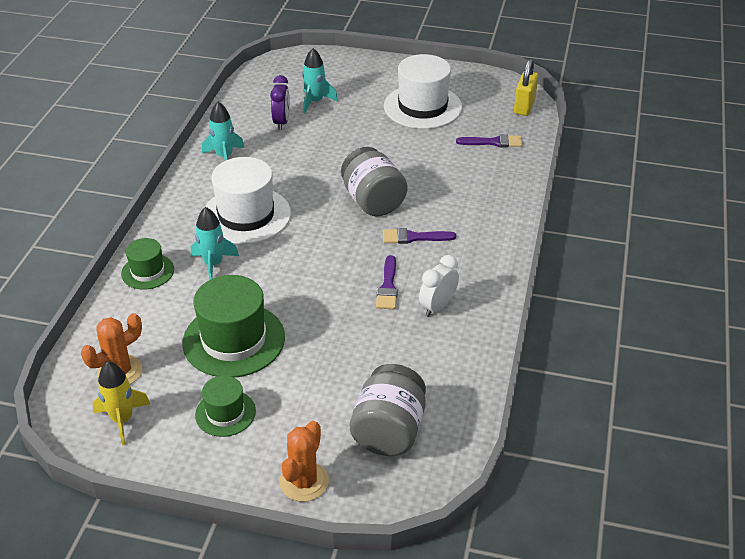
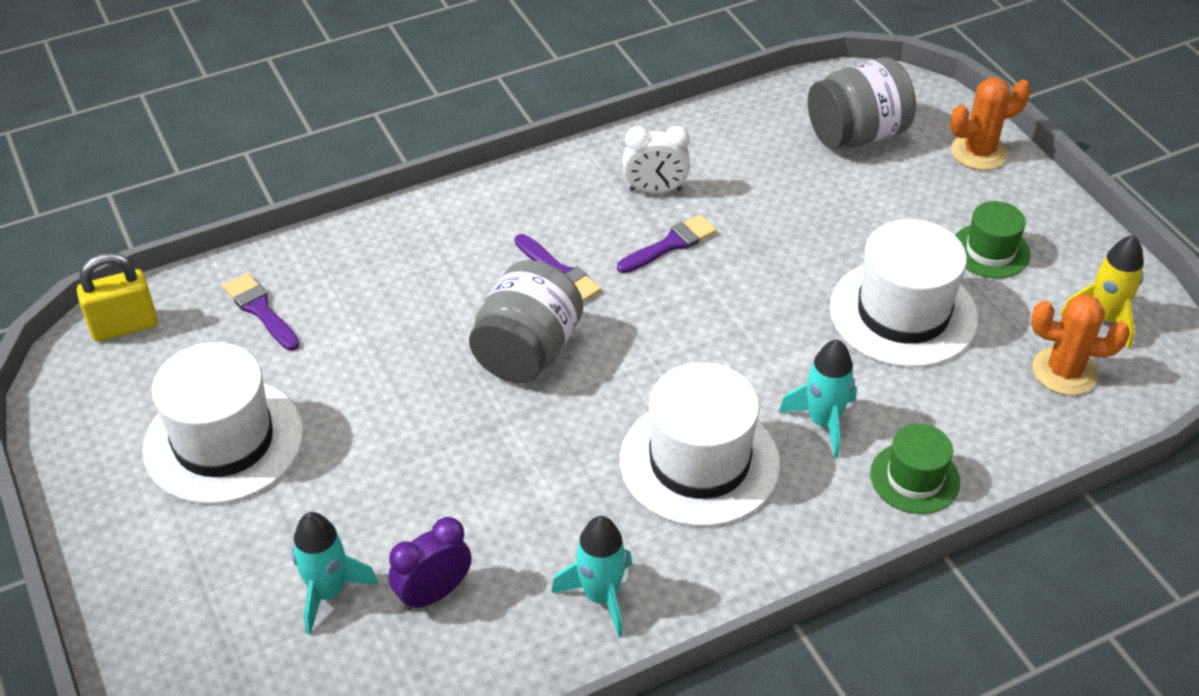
camera: 130 degrees left, 5 degrees up
green hat [182,275,285,377] -> white hat [830,219,978,367]

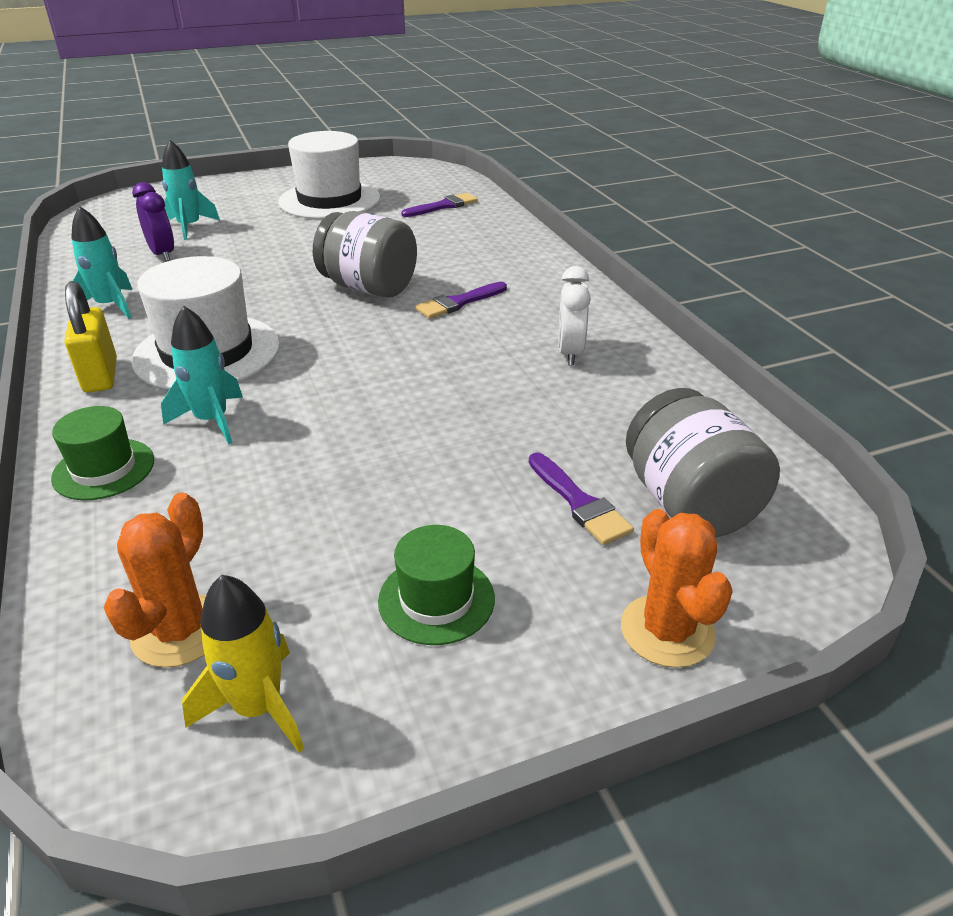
camera: 95 degrees right, 10 degrees down
yellow padlock [77,253,158,342] -> yellow padlock moved to [65,281,117,392]
purple brush [617,215,717,273] -> purple brush moved to [529,452,634,545]
white hat [830,219,978,367] -> none

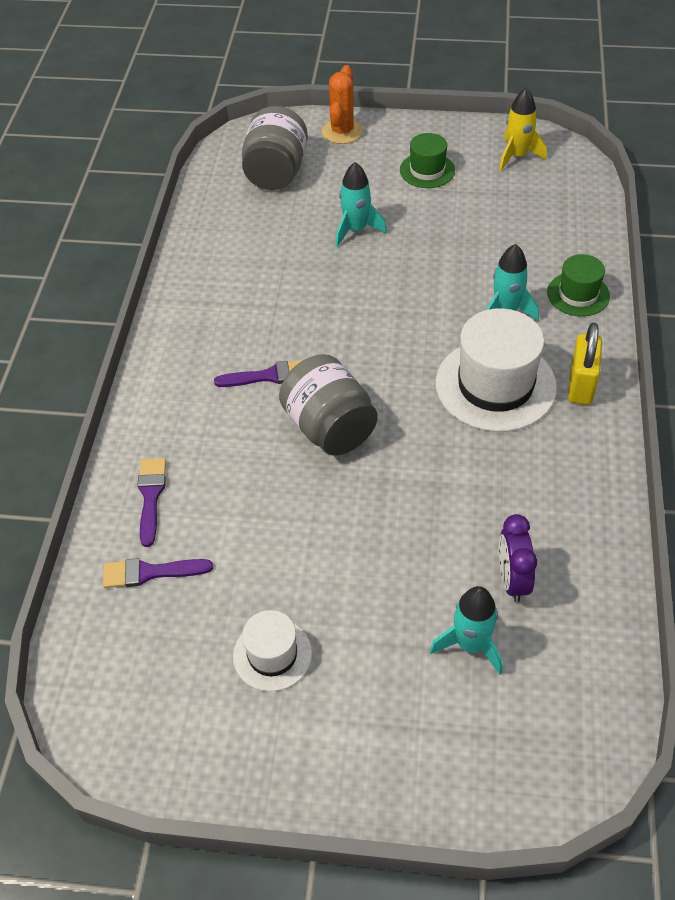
camera: 150 degrees left, 15 degrees up
turquoise rocket [71,206,132,319] -> turquoise rocket moved to [335,162,387,247]
orange cactus [104,492,206,668] -> none
white hat [279,131,380,219] -> white hat [233,610,312,691], size x0.55
purple brush [529,452,634,545] -> purple brush moved to [137,458,166,547]
white clock [558,266,591,365] -> none

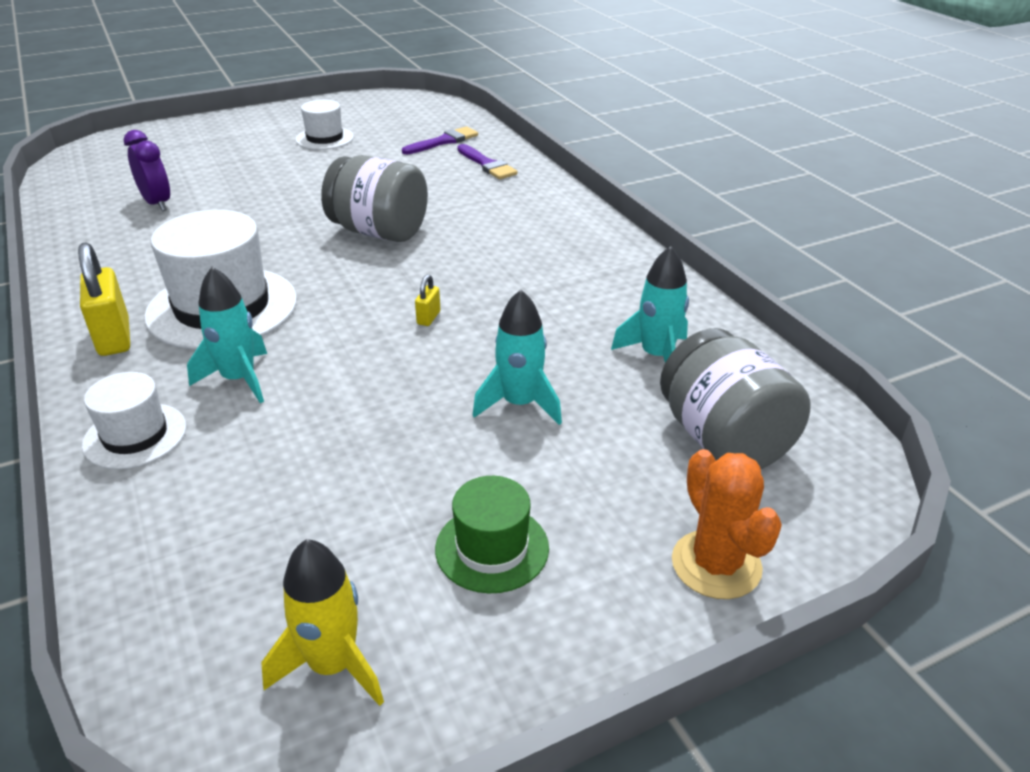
camera: 145 degrees right, 15 degrees down
purple brush [214,360,303,387] -> none
turquoise rocket [430,586,502,675] -> turquoise rocket moved to [611,246,689,363]
green hat [547,254,610,316] -> white hat [82,372,187,469]
none -> yellow padlock [415,274,440,326]

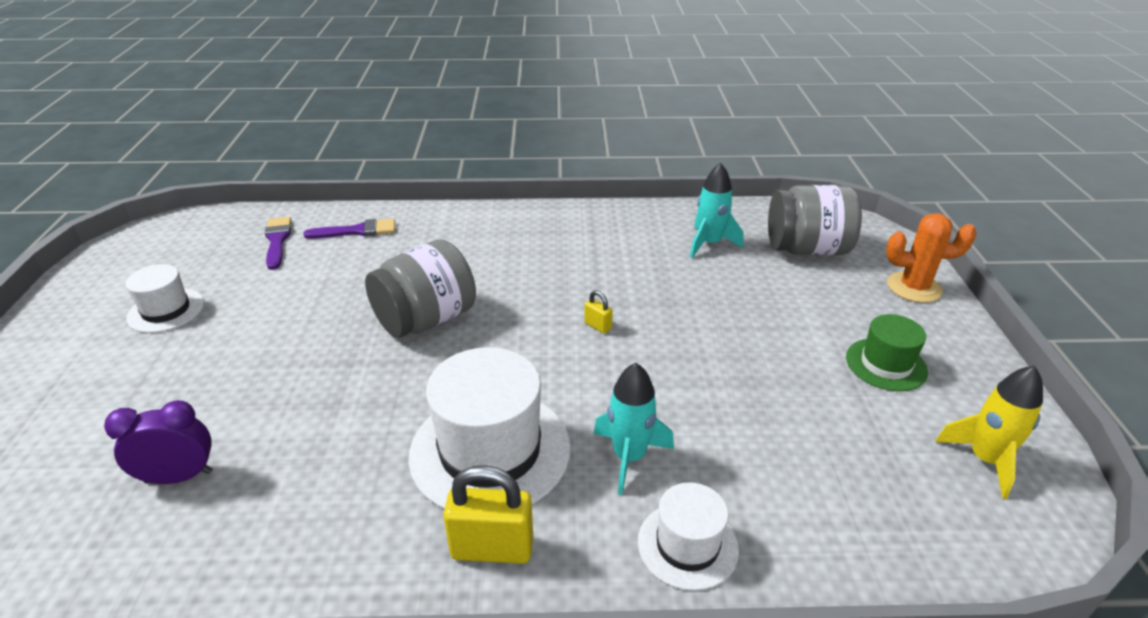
camera: 65 degrees left, 0 degrees up
turquoise rocket [473,290,562,425] -> none

